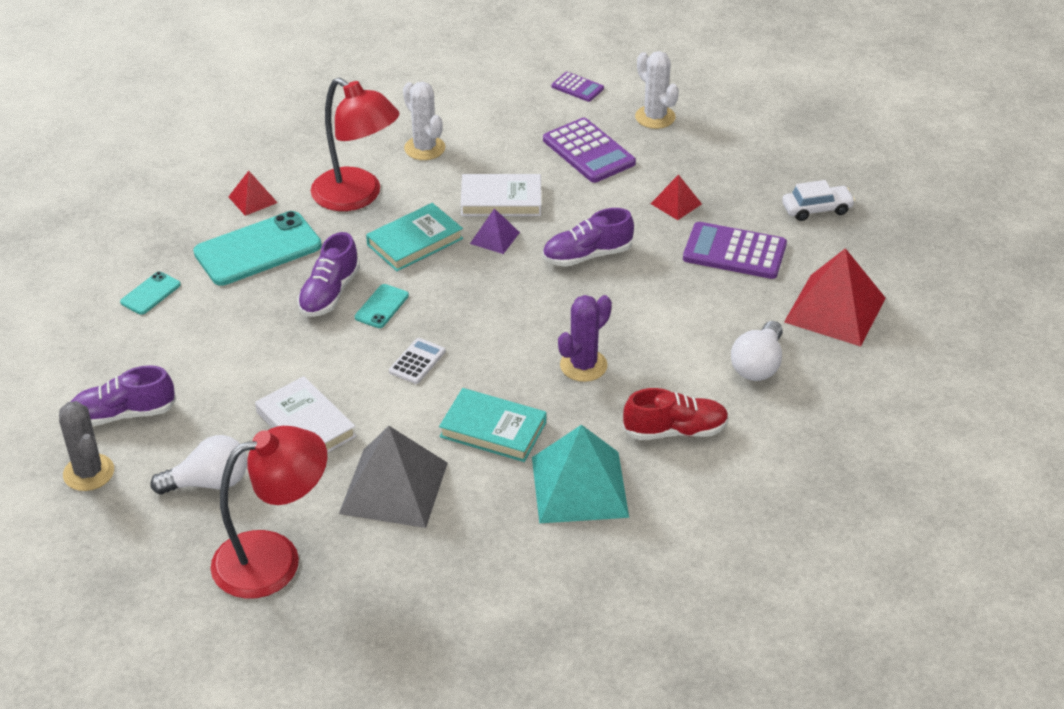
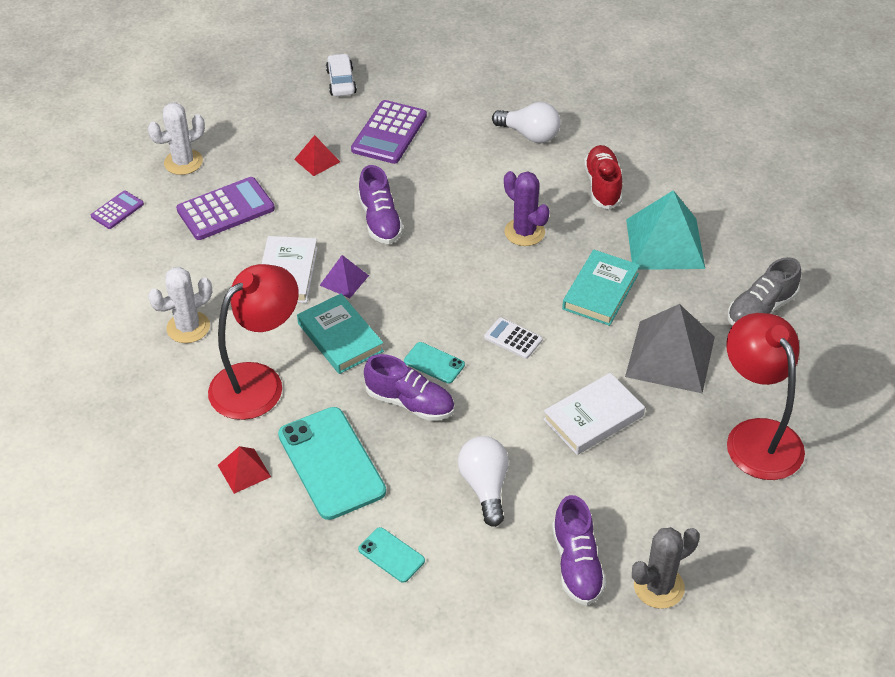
camera: 85 degrees left, 5 degrees up
white light bulb [151,435,247,495] -> white light bulb moved to [458,436,509,527]
red pyramid [784,248,886,346] -> none
none -> grey shoe [728,257,801,326]

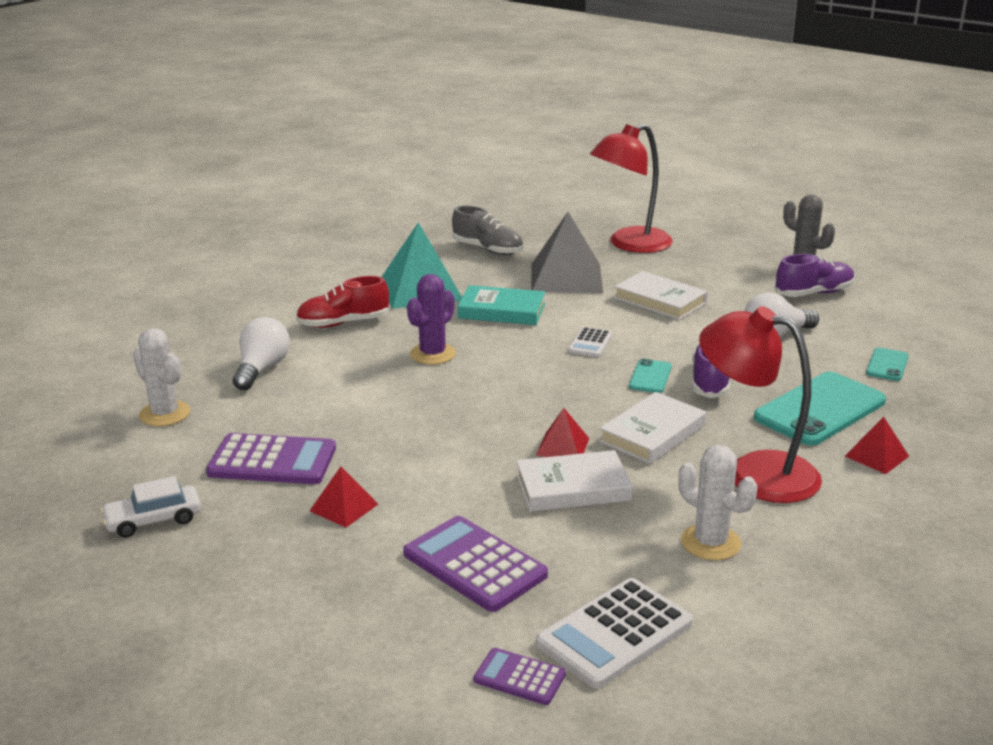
camera: 105 degrees left, 20 degrees down
white cactus [148,102,205,175] -> white cactus moved to [133,328,190,426]
turquoise book [297,294,384,374] -> white book [599,392,706,464]
purple pyramid [320,255,369,298] -> red pyramid [536,408,590,457]
purple shoe [358,165,403,244] -> none
none -> white calculator [536,578,693,689]

